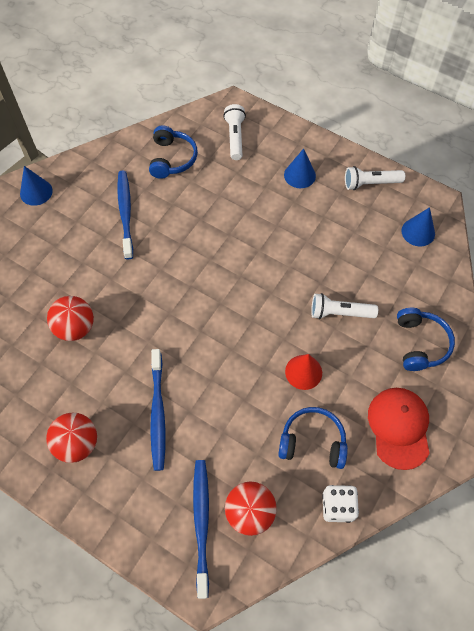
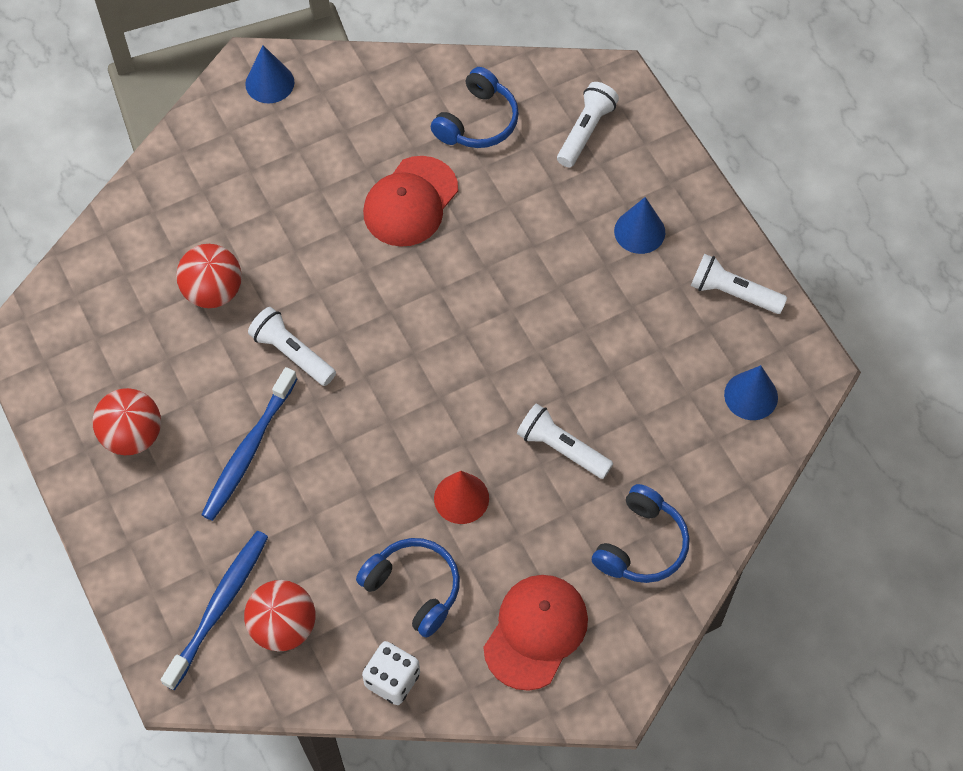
camera: 30 degrees right, 0 degrees up
blue toothbrush [117,171,133,260] -> none
none -> white flashlight [248,307,336,386]
none -> red cap [363,156,458,247]

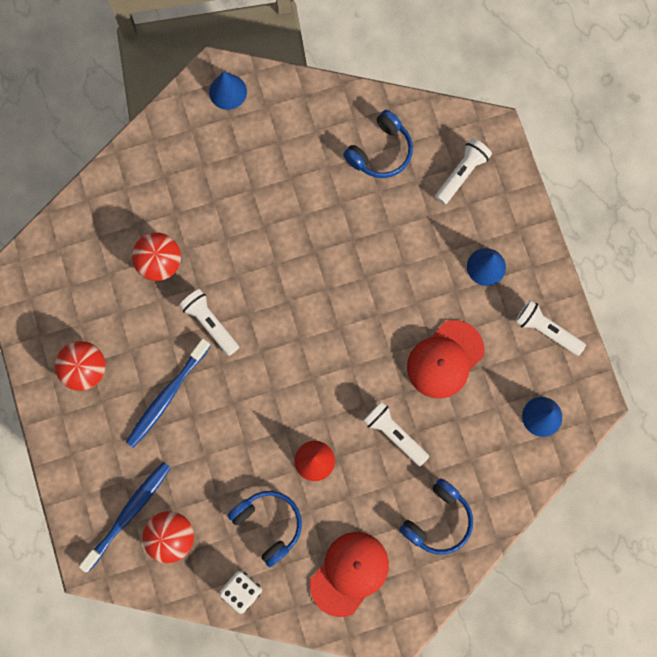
camera: 10 degrees right, 15 degrees up
red cap [363,156,458,247] -> red cap moved to [407,320,485,399]

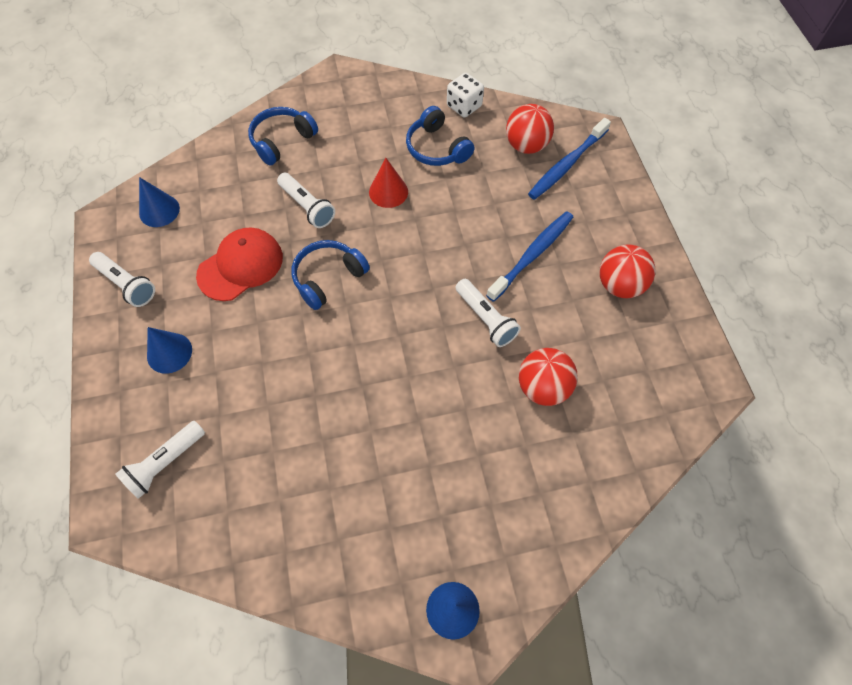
camera: 175 degrees left, 15 degrees down
red cap [310,532,389,617] -> none
blue headphones [343,110,413,178] -> blue headphones moved to [292,240,370,310]

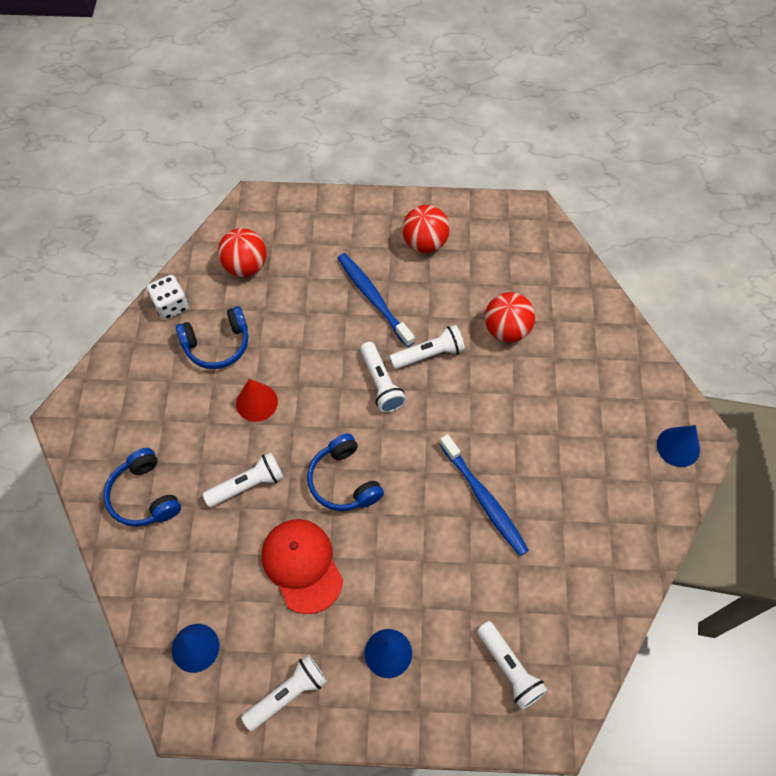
camera: 75 degrees left, 0 degrees up
blue toothbrush [528,118,611,200] -> blue toothbrush moved to [440,434,529,556]
none -> white flashlight [360,342,406,413]

